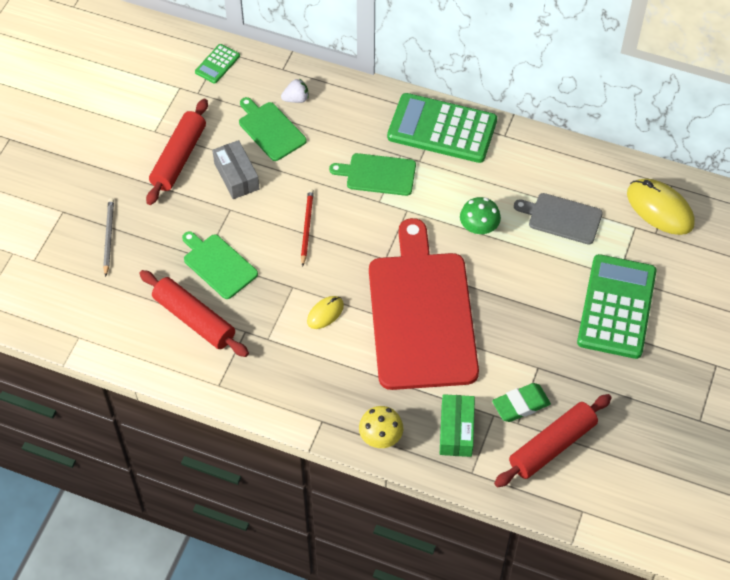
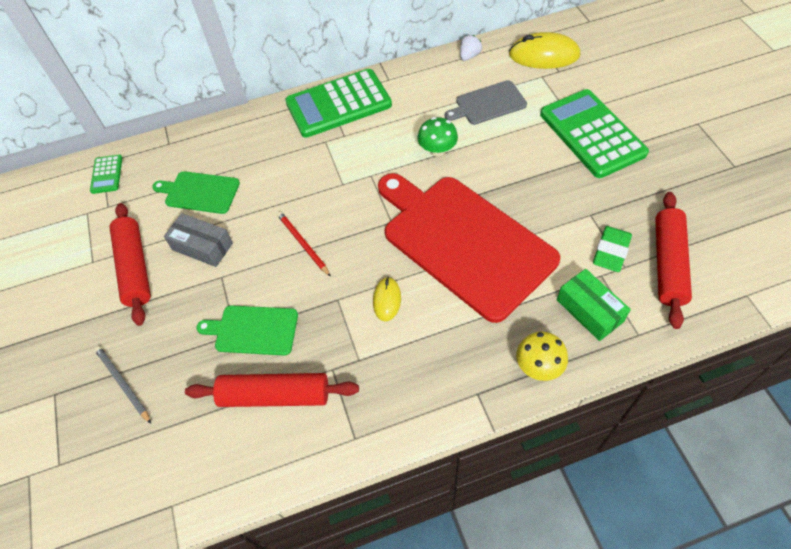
camera: 35 degrees left, 0 degrees up
white strawberry [281,79,309,103] -> white strawberry moved to [460,35,482,61]
green cutting board [329,153,416,196] -> none

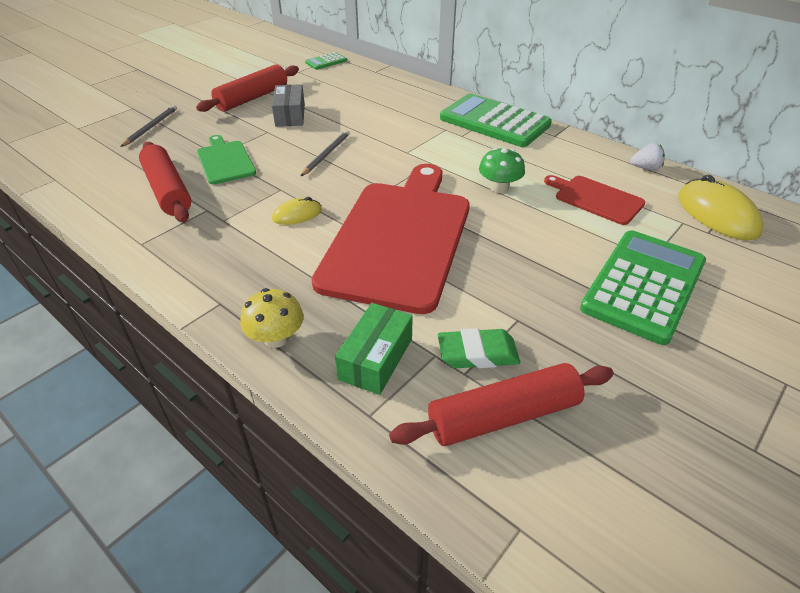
camera: 55 degrees right, 15 degrees down
green cutting board [152,171,240,214] -> none
red pencil [277,211,331,277] -> grey pencil [301,130,350,176]
grey cutting board [445,80,527,125] -> red cutting board [544,175,645,225]

